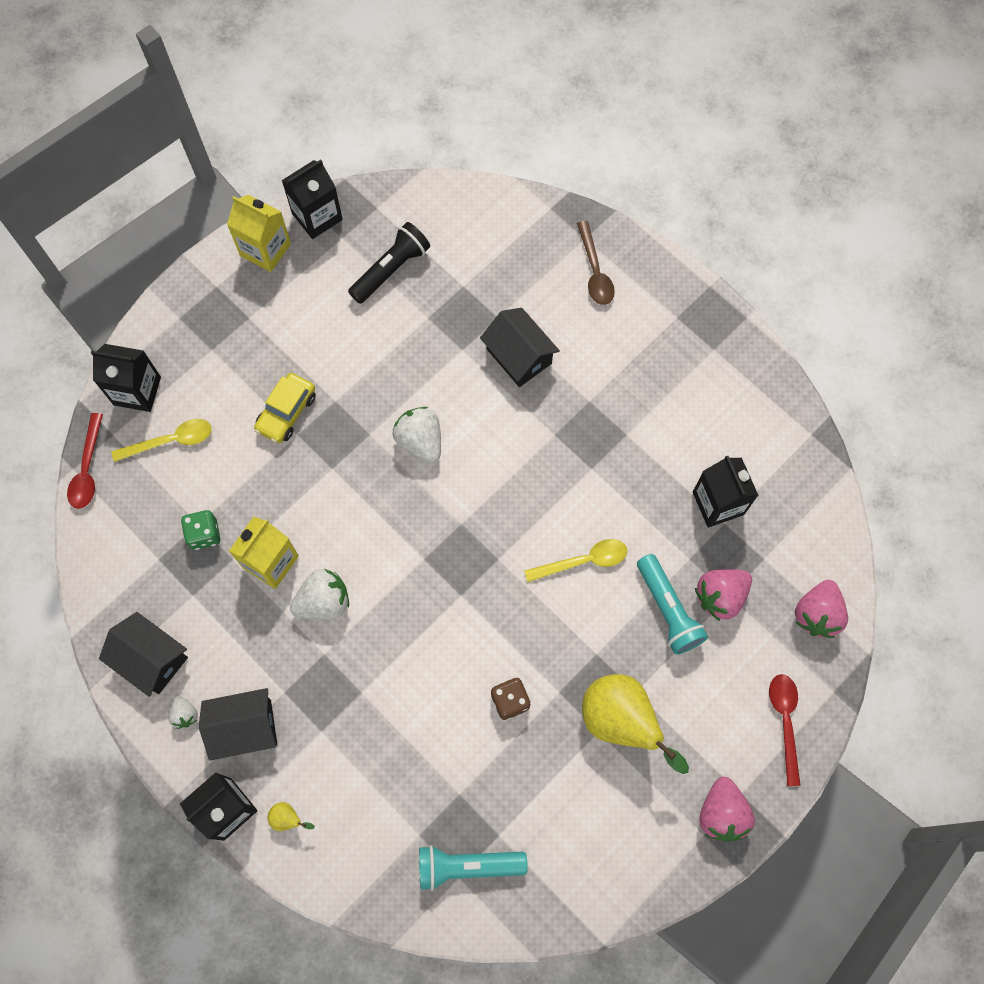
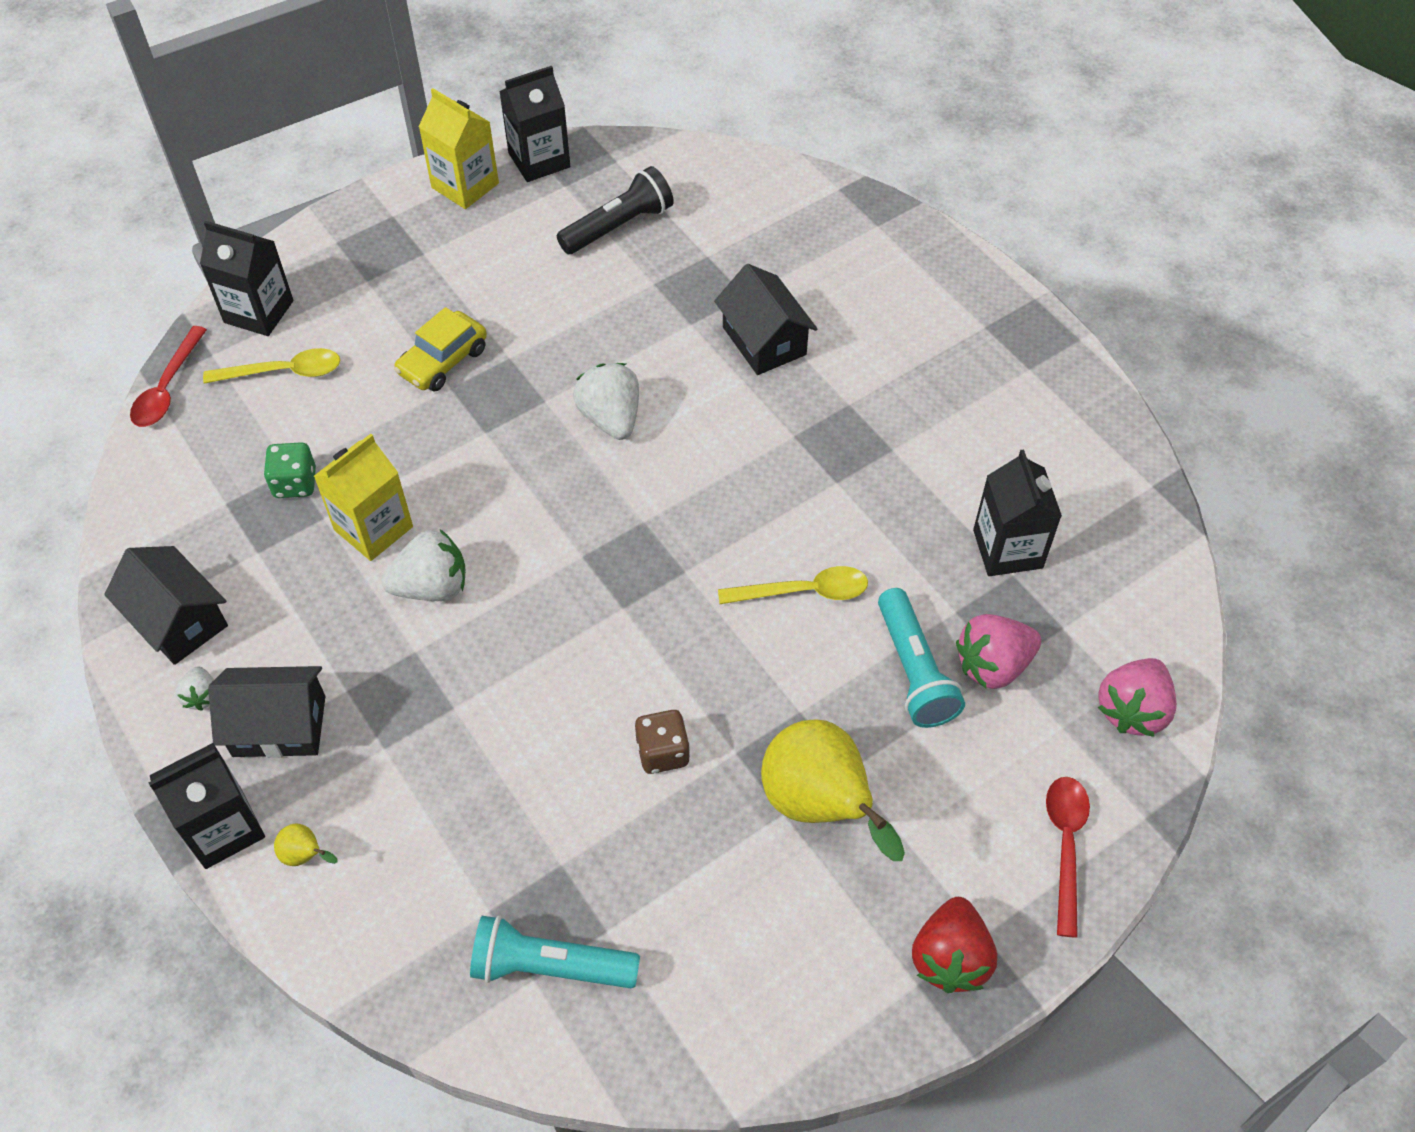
camera: 10 degrees right, 15 degrees down
brown spoon [577,221,615,305] -> none
pink strawberry [699,777,755,842] -> red strawberry [912,897,997,993]

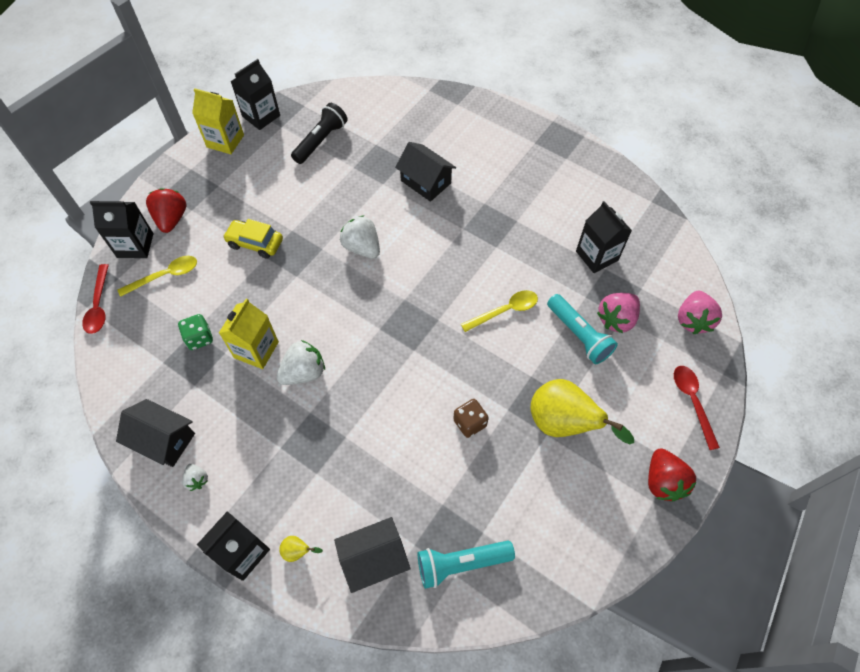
camera: 20 degrees left, 5 degrees up
black house [208,666,326,758] -> black house moved to [334,517,410,593]
yellow car [394,307,487,391] -> yellow car turned 90 degrees clockwise [223,219,283,259]
none -> red strawberry [146,188,186,233]

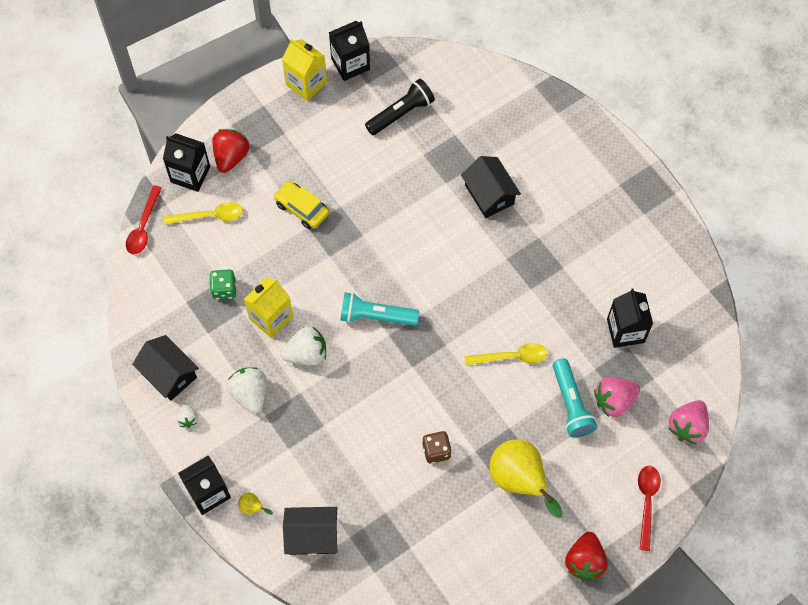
camera: 20 degrees right, 5 degrees up
white strawberry [340,215,380,259] -> white strawberry moved to [227,367,266,414]
turquoise flashlight [418,540,515,589] -> turquoise flashlight moved to [340,292,419,326]

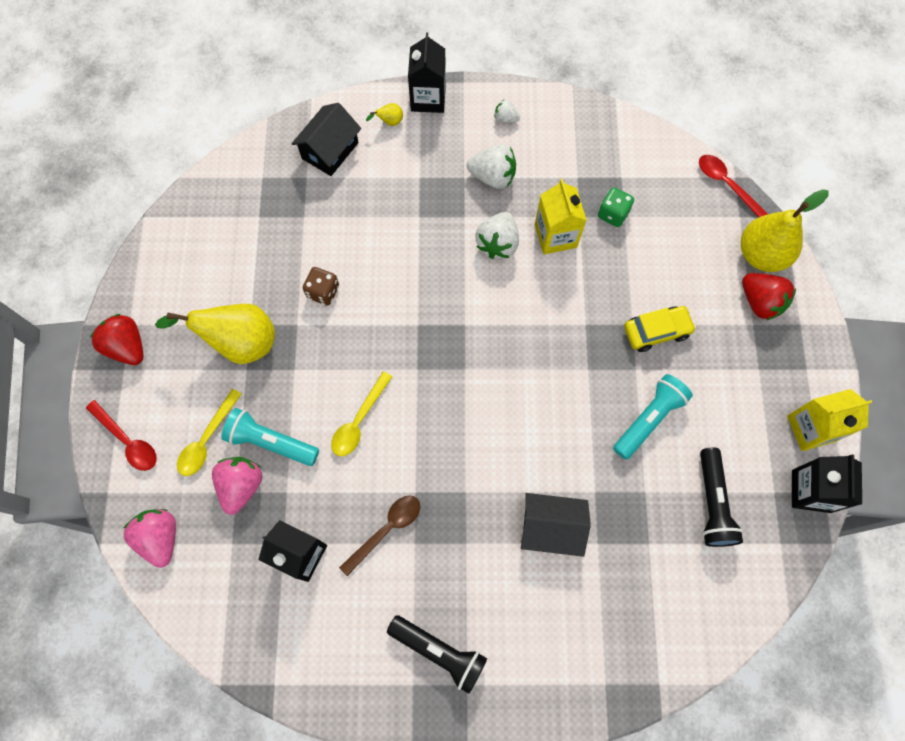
camera: 125 degrees right, 5 degrees up
black house [132,335,199,401] -> none
black carton [163,133,210,192] -> yellow pear [741,189,829,272]
yellow spoon [164,202,243,224] -> yellow spoon moved to [177,389,242,476]
turquoise flashlight [340,292,419,326] -> turquoise flashlight moved to [613,374,693,460]
none -> brown spoon [339,495,421,576]
none -> black flashlight [387,615,487,694]

